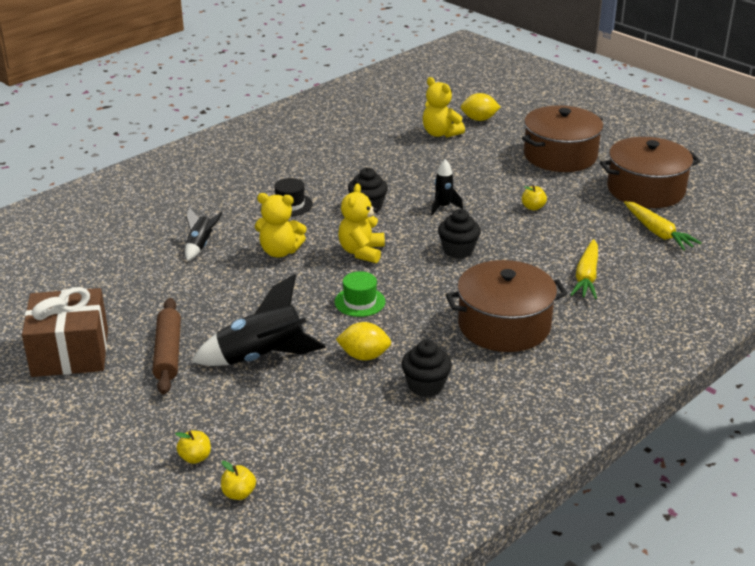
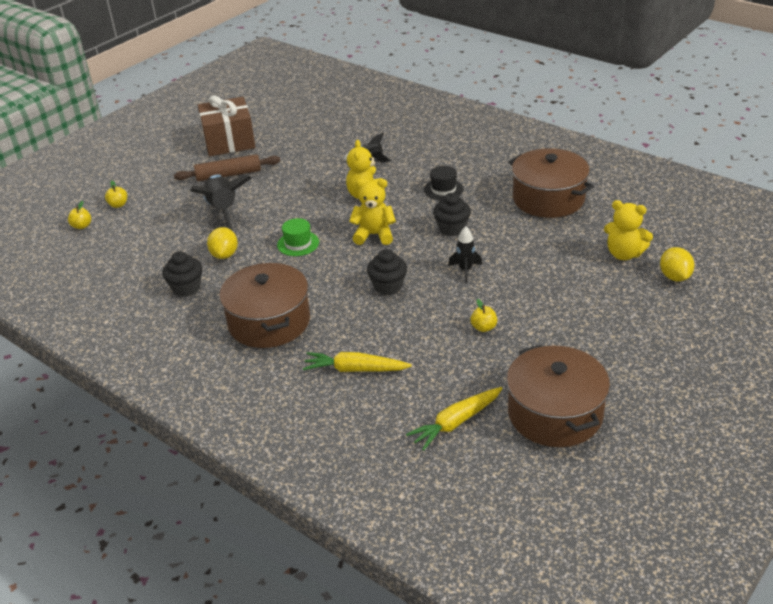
camera: 85 degrees right, 5 degrees up
yellow teddy bear [423,77,465,137] -> yellow teddy bear turned 105 degrees counterclockwise [604,200,653,260]
brown pot [522,105,603,172] -> brown pot moved to [509,148,594,218]

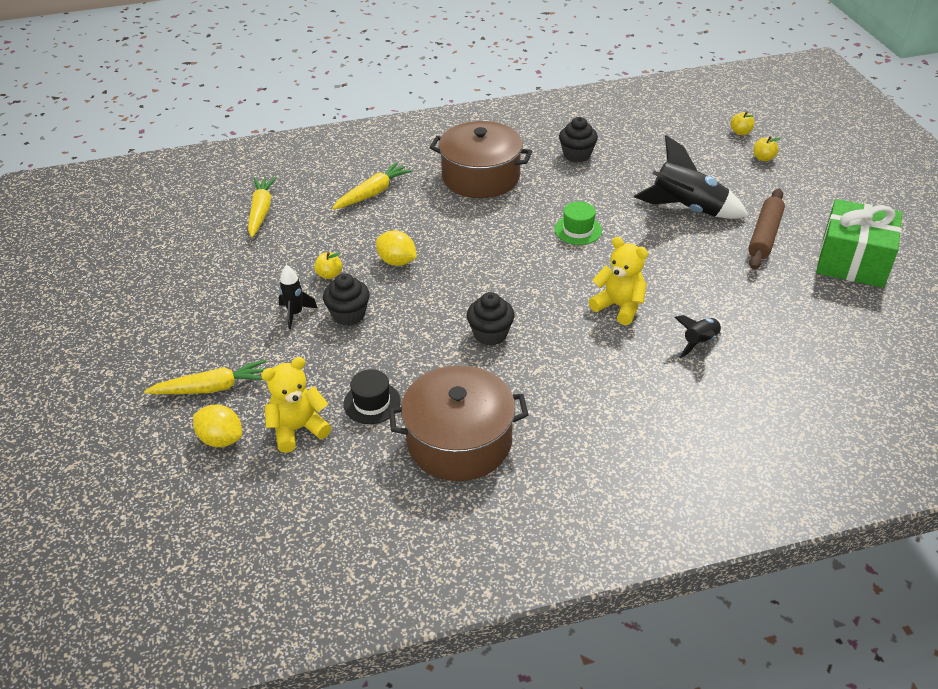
camera: 125 degrees right, 5 degrees up
brown gift [198,95,255,156] -> green gift [816,199,902,288]
yellow lemon [207,227,238,259] -> yellow lemon moved to [376,230,417,266]
yellow teddy bear [349,179,396,245] -> none
black cupcake [367,249,407,295] -> black cupcake moved to [323,273,370,326]
black hat [424,166,463,200] -> black hat moved to [344,369,401,424]
black rocket [448,226,482,283] -> black rocket moved to [278,265,318,329]
brown pot [506,345,610,447] -> none
none -> yellow carrot [144,360,266,394]

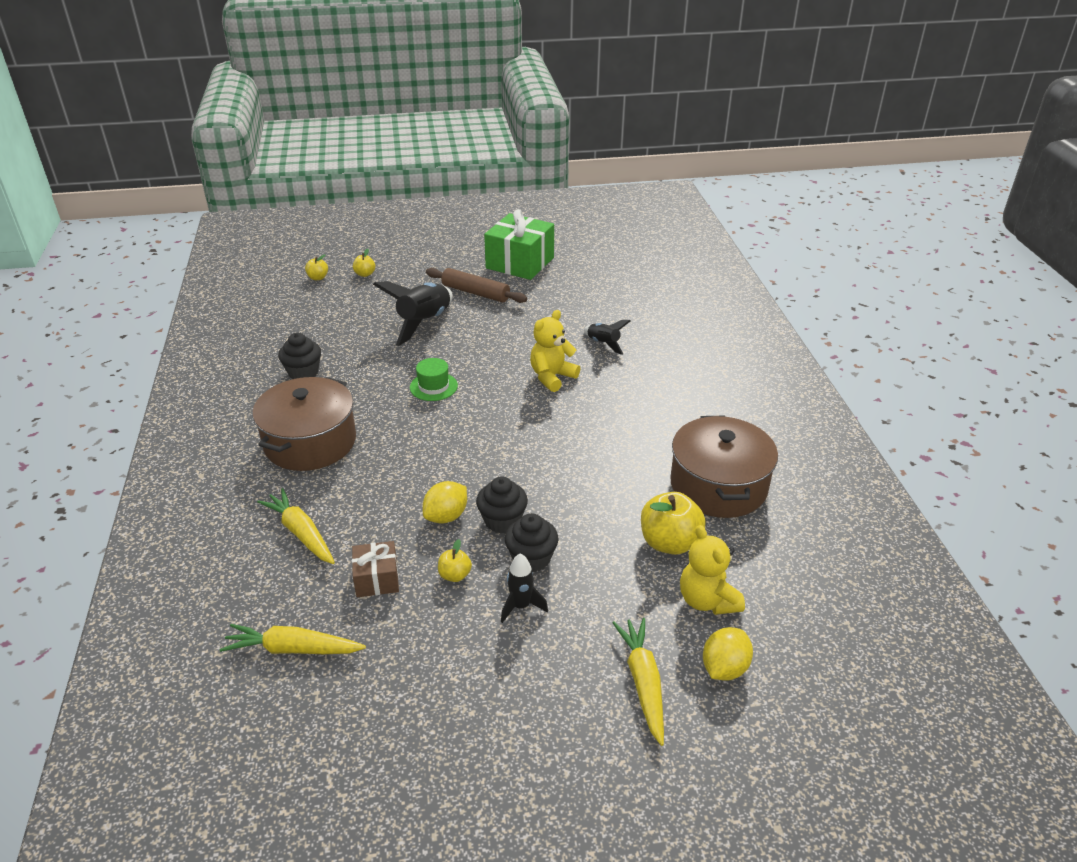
camera: 85 degrees left, 5 degrees down
black hat [344,369,401,424] -> yellow apple [641,492,705,555]
black cupcake [467,292,515,346] -> black cupcake moved to [476,476,528,534]
none -> brown gift [352,541,399,597]

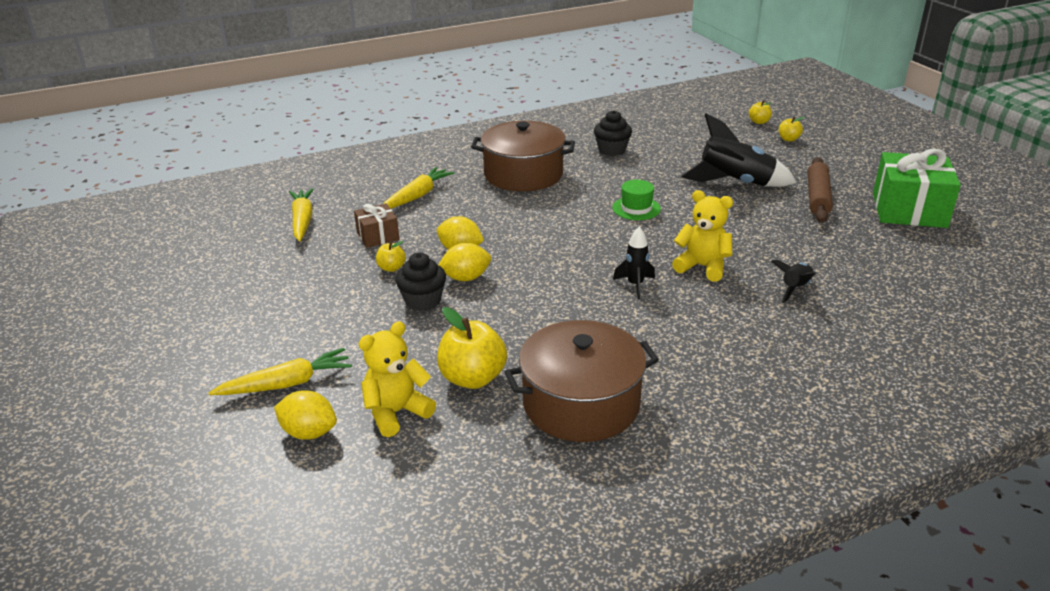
camera: 75 degrees right, 5 degrees down
black cupcake [476,476,528,534] -> yellow lemon [438,243,491,281]
black rocket [501,554,548,623] -> black rocket moved to [613,227,655,299]

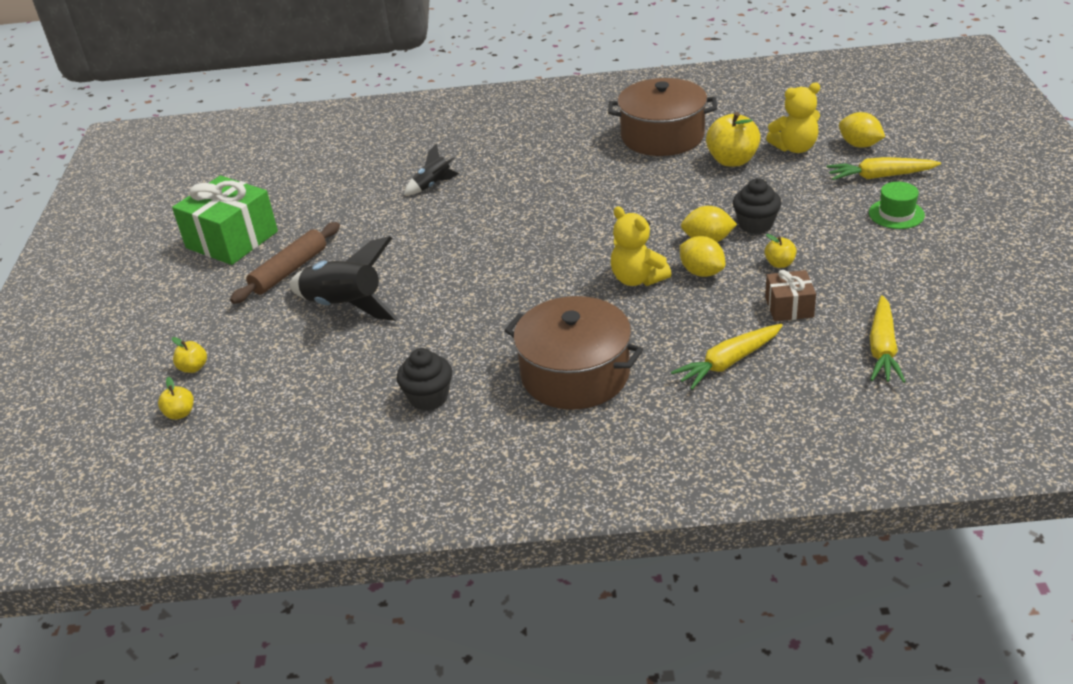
camera: 155 degrees left, 5 degrees up
green hat [612,180,661,220] -> green hat moved to [869,182,925,229]
black rocket [613,227,655,299] -> none
yellow teddy bear [672,190,733,282] -> yellow teddy bear moved to [611,206,671,286]

